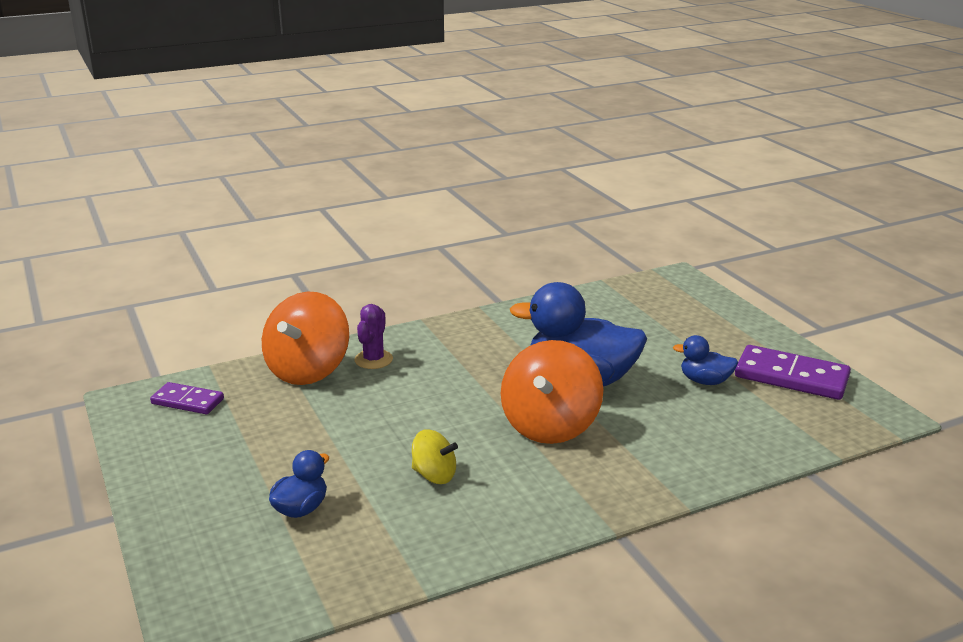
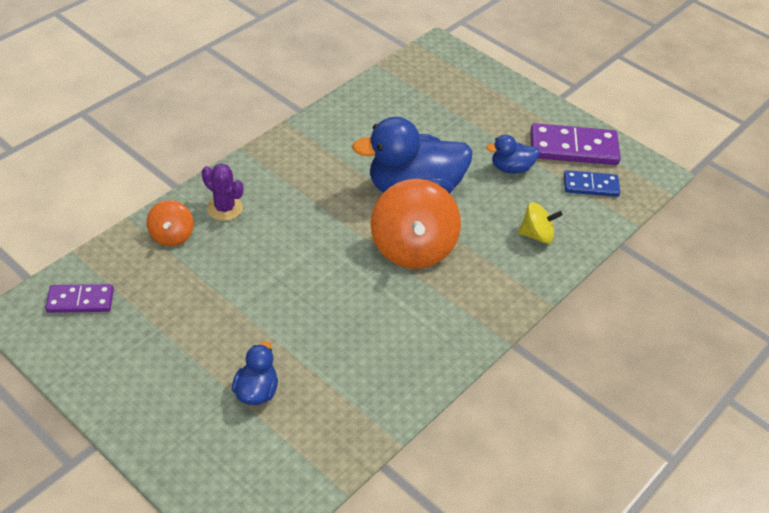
camera: 25 degrees left, 20 degrees up
orange spinning top [262,292,349,385] -> orange spinning top [146,200,194,246], size x0.52
purple cactus [354,304,393,369] -> purple cactus turned 45 degrees counterclockwise [201,163,243,221]
yellow spinning top [412,429,458,484] -> yellow spinning top moved to [518,202,563,244]
none -> blue domino [564,170,620,197]

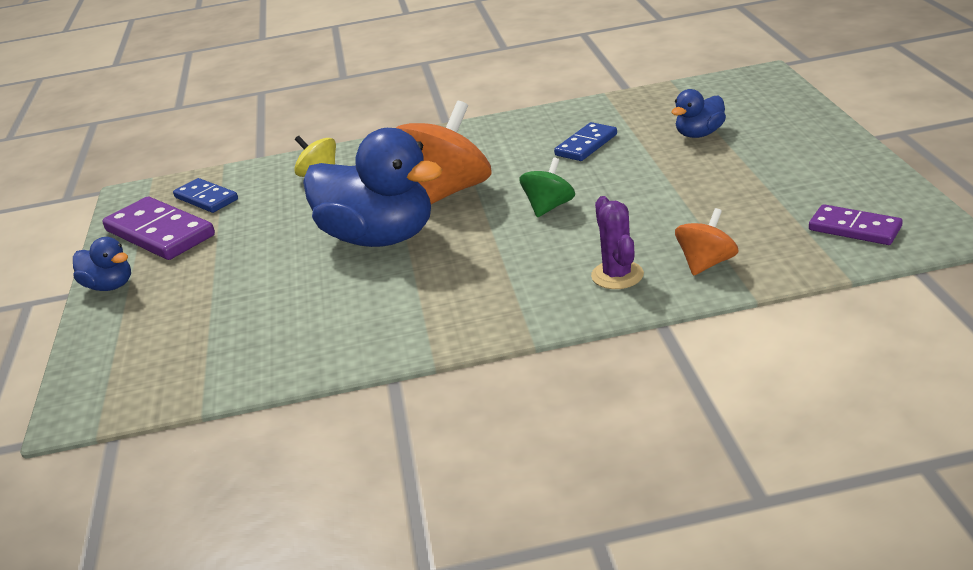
camera: 135 degrees left, 15 degrees down
blue duck [486,135,539,174] -> blue duck moved to [73,237,131,291]
none -> green spinning top [519,158,575,217]
none -> blue domino [554,122,617,161]

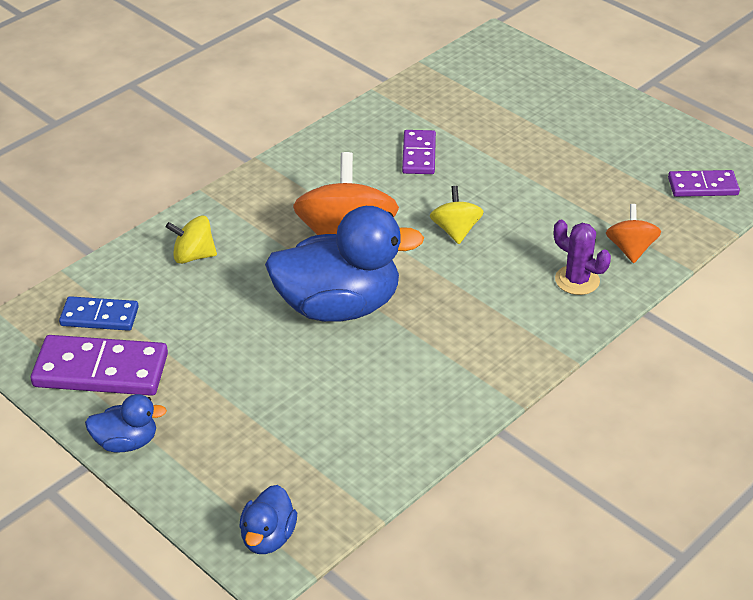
camera: 40 degrees left, 10 degrees up
green spinning top [519,158,575,217] -> yellow spinning top [430,186,484,244]
blue domino [554,122,617,161] -> purple domino [402,130,436,174]
blue duck [671,89,726,138] -> blue duck moved to [239,485,297,554]

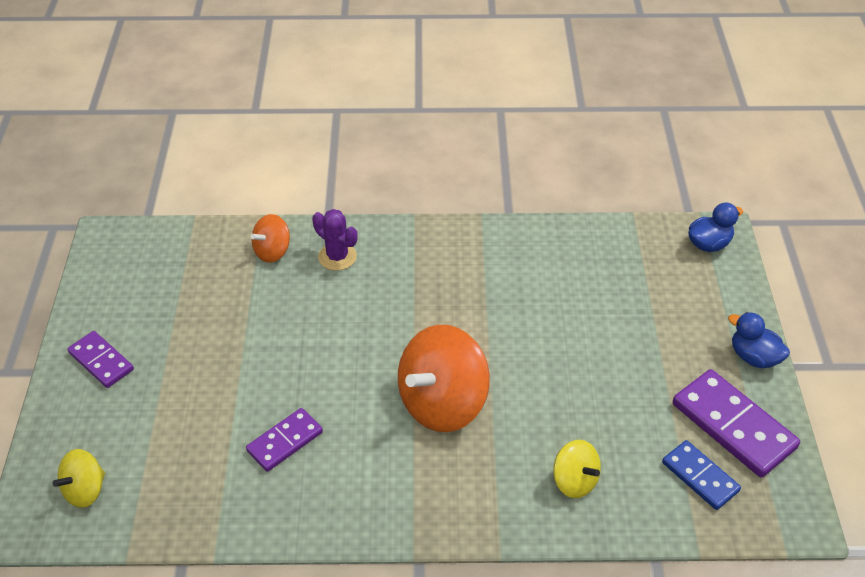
camera: 135 degrees left, 5 degrees up
blue duck [265,206,424,322] -> none
yellow spinning top [430,186,484,244] -> yellow spinning top moved to [53,449,105,508]
purple cactus [554,220,611,295] -> purple cactus turned 45 degrees counterclockwise [312,209,358,271]
purple domino [668,170,740,197] -> purple domino moved to [67,331,134,388]

